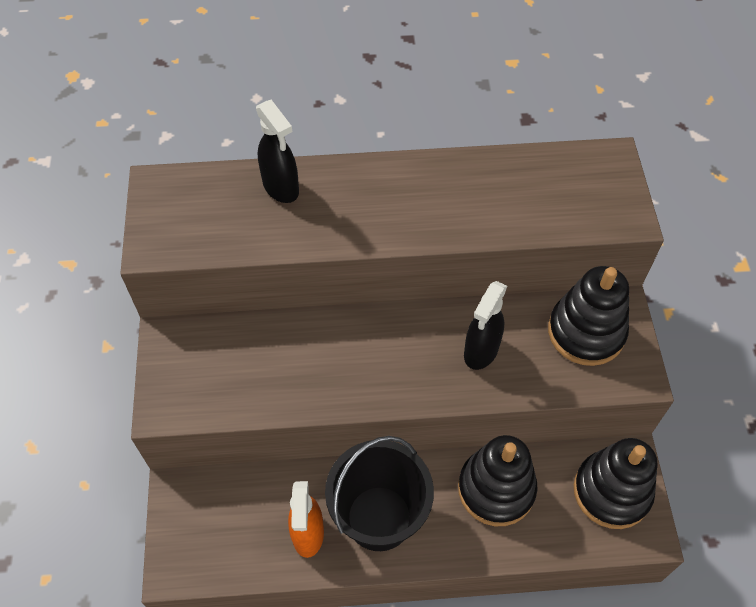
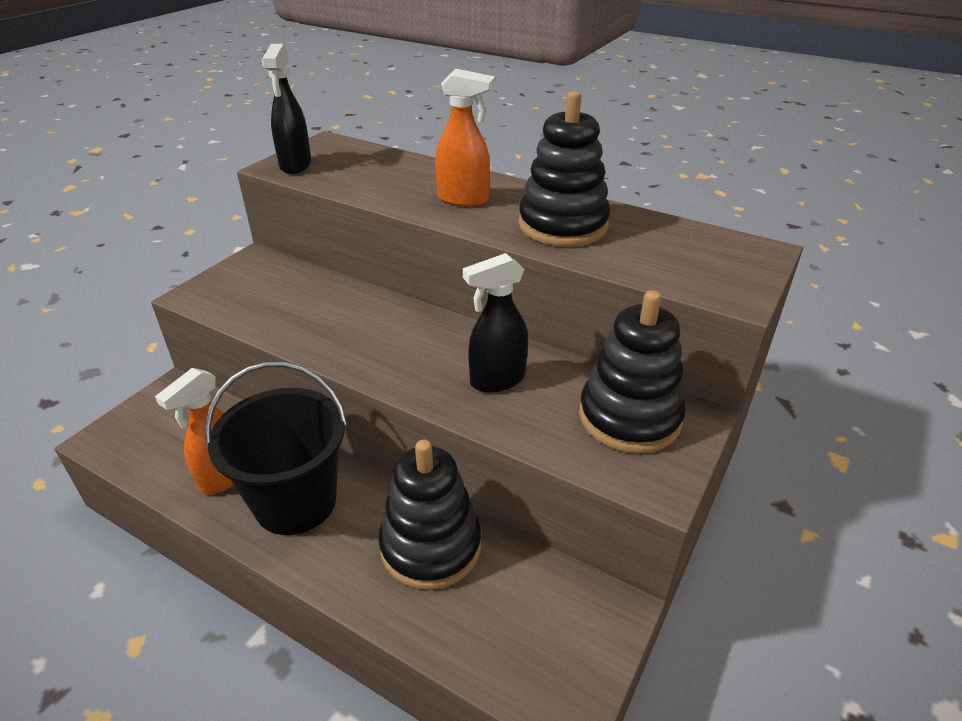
camera: 35 degrees right, 20 degrees down
black spray bottle [256,100,299,203] -> black spray bottle moved to [262,44,311,174]
black stacking toy [574,438,658,529] -> black stacking toy moved to [519,91,610,247]
none -> orange spray bottle [435,68,495,207]

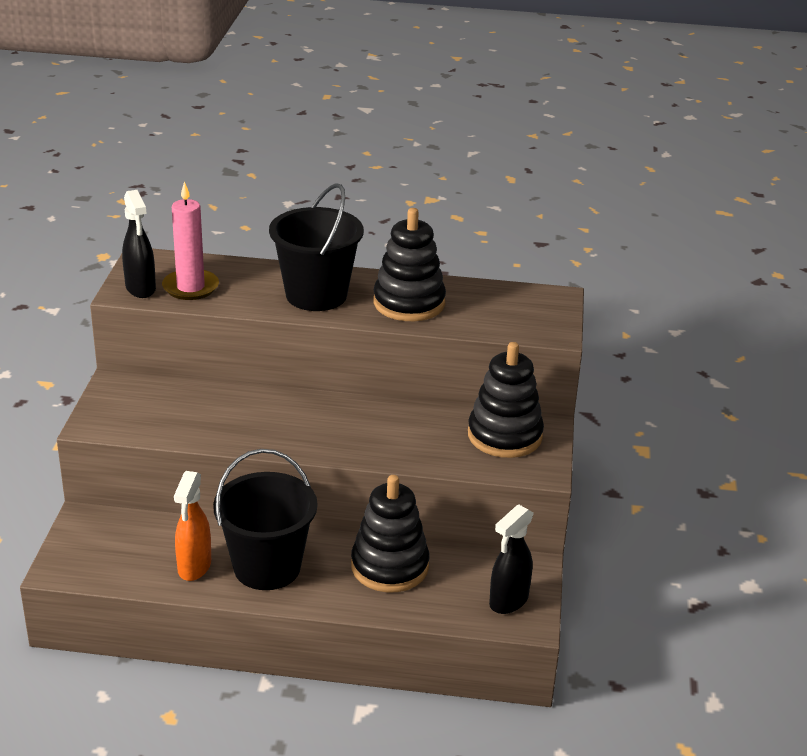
camera: 25 degrees left, 5 degrees down
orange spray bottle [435,68,495,207] -> black bucket [269,183,364,311]
black spray bottle [463,253,528,393] -> black spray bottle moved to [489,504,534,614]
none -> pink candle [162,181,219,300]

